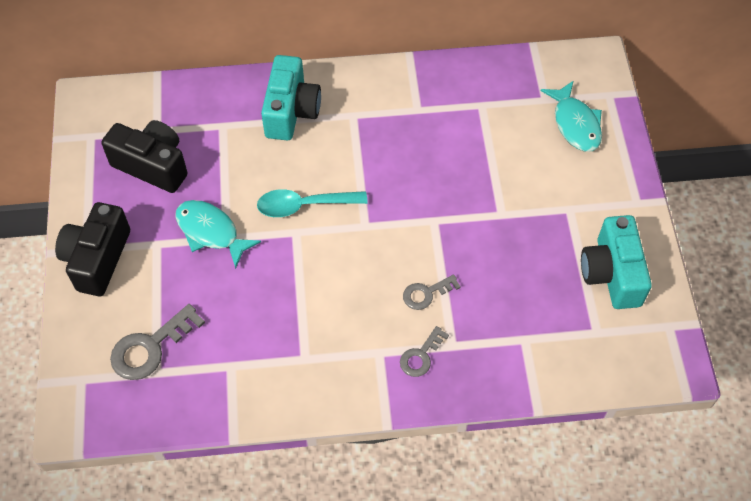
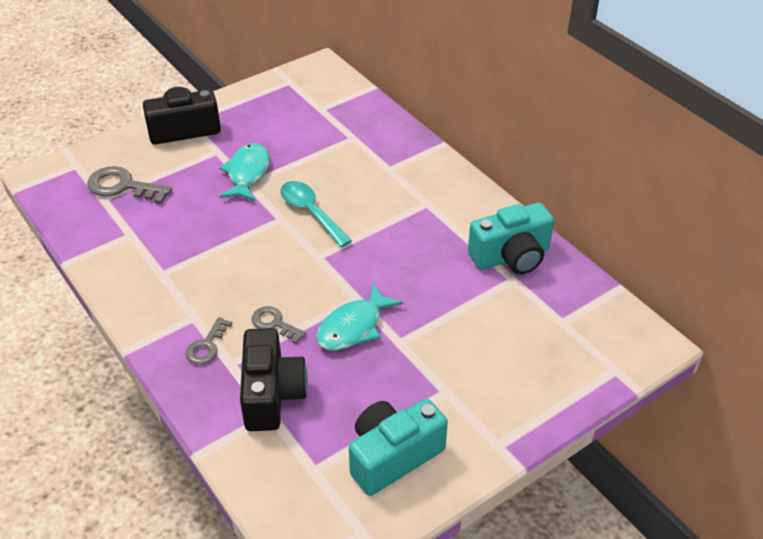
camera: 60 degrees right, 15 degrees down
black camera [101,120,188,193] -> black camera moved to [240,328,308,431]
turquoise camera [261,55,321,141] -> turquoise camera moved to [468,202,554,274]
grey key [400,326,449,377] -> grey key turned 75 degrees counterclockwise [185,317,232,365]
turquoise fish [540,80,602,152] -> turquoise fish moved to [316,283,403,351]

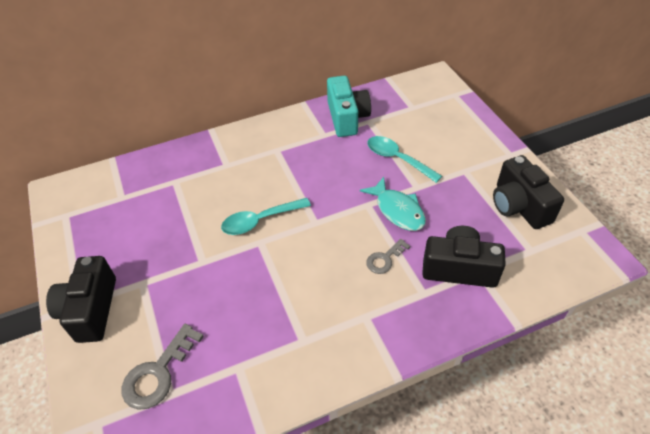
camera: 75 degrees left, 5 degrees up
grey key [185,317,232,365] -> none
turquoise fish [219,143,270,201] -> none
turquoise camera [349,399,448,496] -> black camera [493,155,564,229]
none -> turquoise spoon [367,136,442,183]

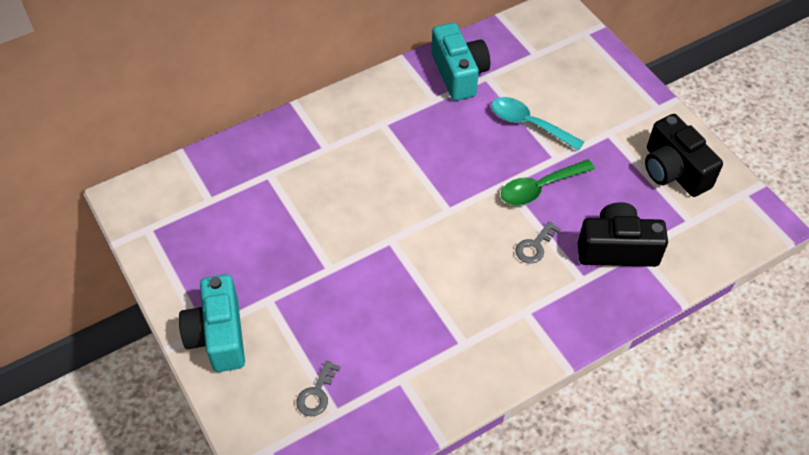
camera: 10 degrees left, 5 degrees up
black camera [46,256,116,343] -> turquoise camera [179,274,245,372]
grey key [122,324,204,410] -> grey key [296,360,341,416], size x0.60
turquoise spoon [221,198,311,235] -> none
turquoise fish [360,177,426,231] -> green spoon [501,159,595,205]

